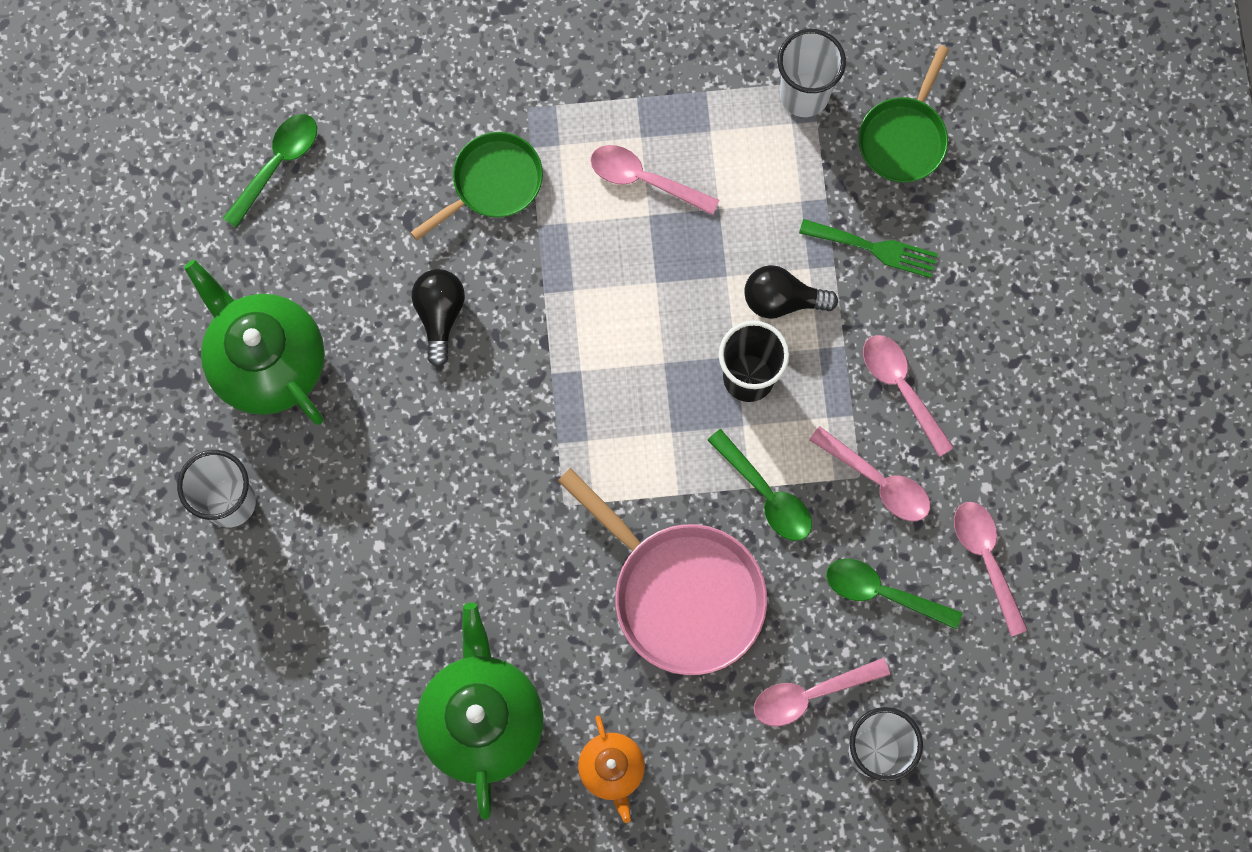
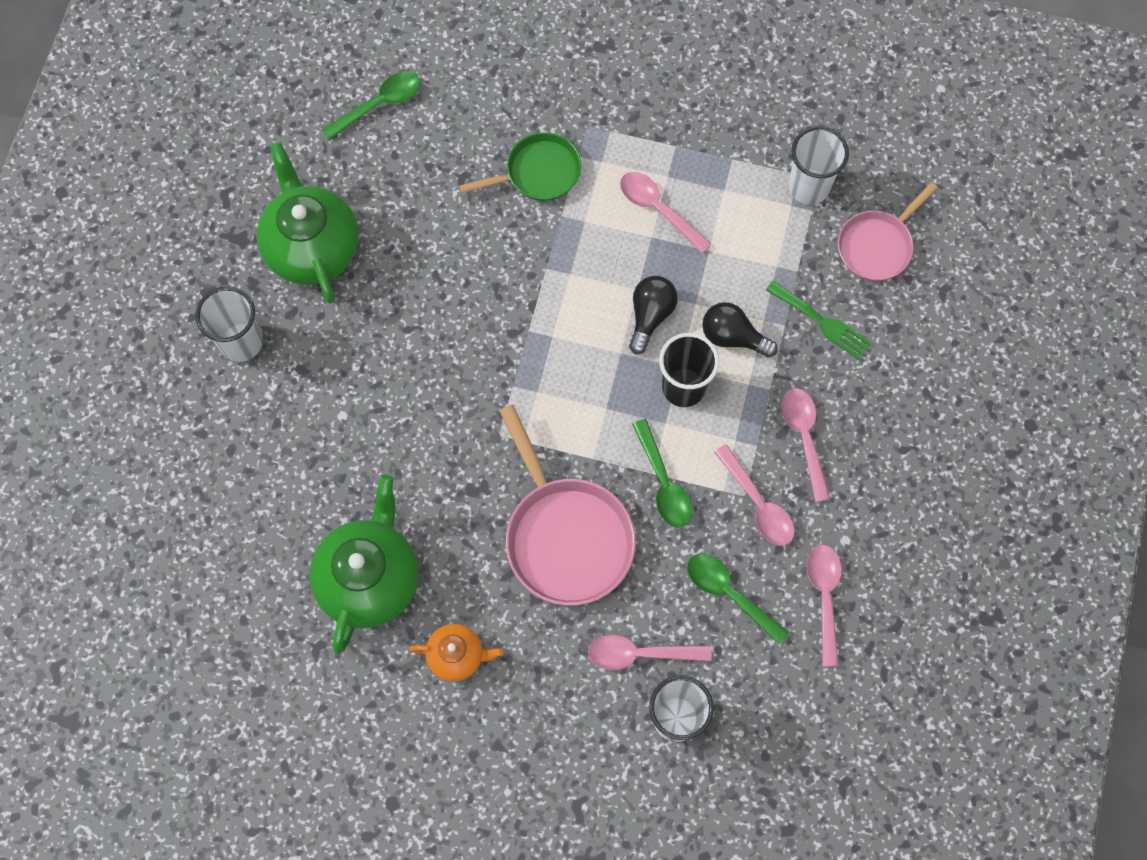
camera: 20 degrees right, 5 degrees down
black light bulb [412,269,465,367] -> black light bulb moved to [629,276,678,354]
orange teapot [578,715,645,823] -> orange teapot turned 90 degrees counterclockwise [409,624,504,682]
green pan [858,45,949,182] -> pink pan [838,182,938,281]

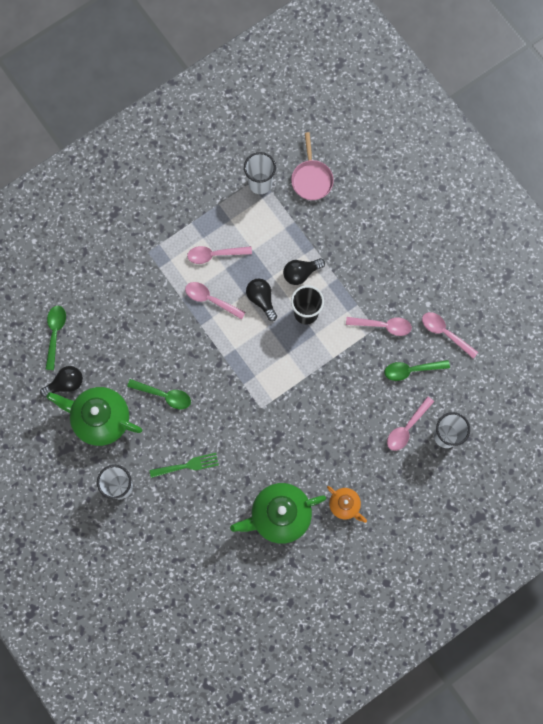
camera: 50 degrees left, 5 degrees up
green teapot [310,475,418,654] -> green teapot turned 75 degrees counterclockwise [230,483,326,544]
orange teapot [409,624,504,682] -> orange teapot turned 90 degrees clockwise [327,486,367,523]
green pan [459,132,582,201] -> none
pink pan [499,405,636,606] -> none
green spoon [632,419,693,528] -> green spoon moved to [127,379,191,409]
green fork [766,280,872,360] -> green fork moved to [149,453,219,478]
pink spoon [781,388,830,502] -> pink spoon moved to [185,282,246,319]
none -> black light bulb [40,366,83,397]

